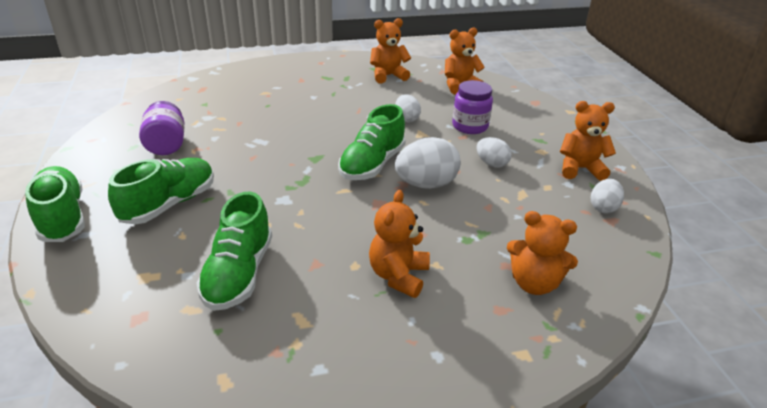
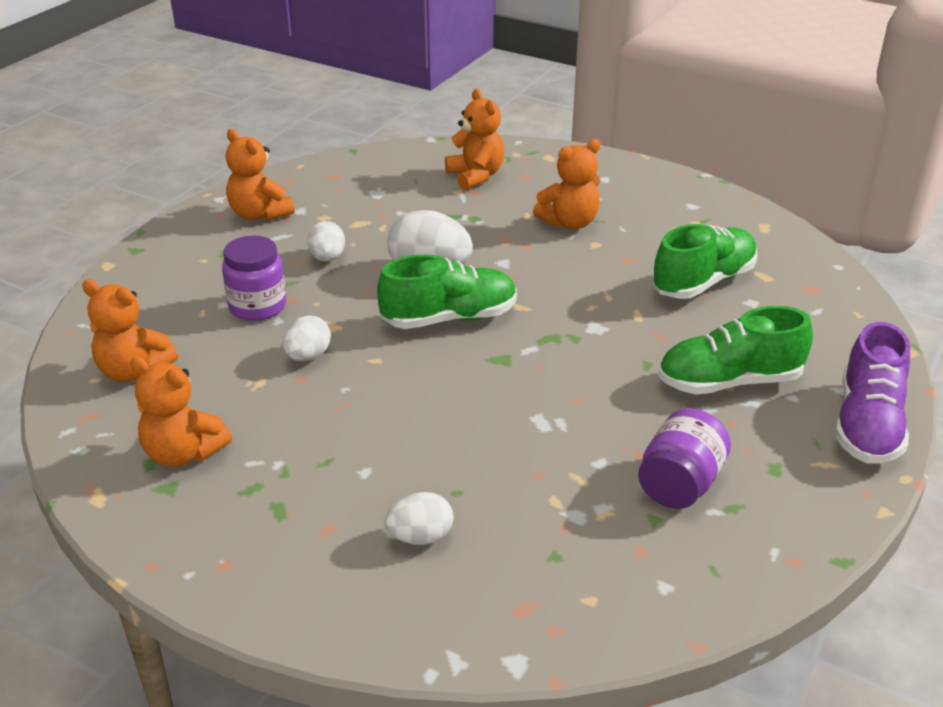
camera: 135 degrees left, 0 degrees up
green shoe [25,166,85,242] -> purple shoe [835,322,910,464]
white egg [591,179,624,213] -> white egg moved to [385,492,453,545]

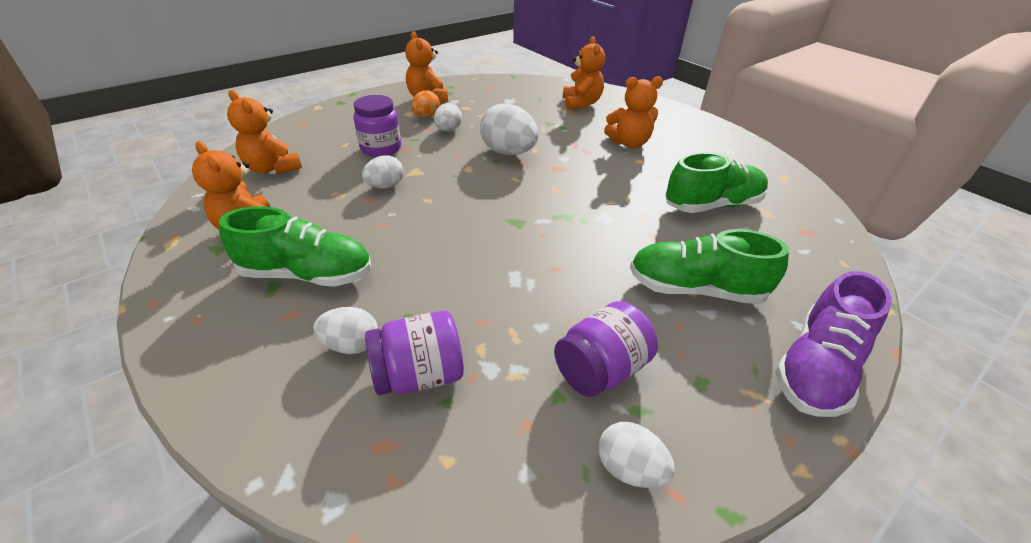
camera: 20 degrees right, 5 degrees up
green shoe [377,255,517,329] -> green shoe moved to [219,206,371,287]
none -> purple jar [365,311,464,395]
none -> orange egg [411,90,440,118]
none -> white egg [599,422,675,488]

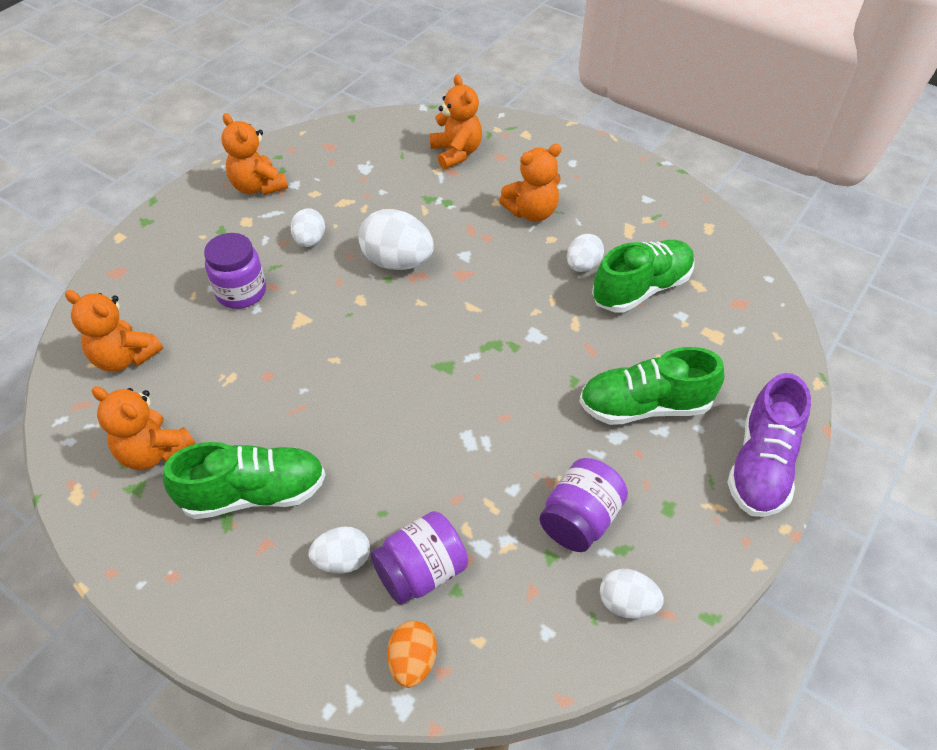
camera: 15 degrees left, 10 degrees up
white egg [362,155,404,188] -> white egg moved to [567,234,604,272]
orange egg [411,90,440,118] -> orange egg moved to [387,621,437,688]

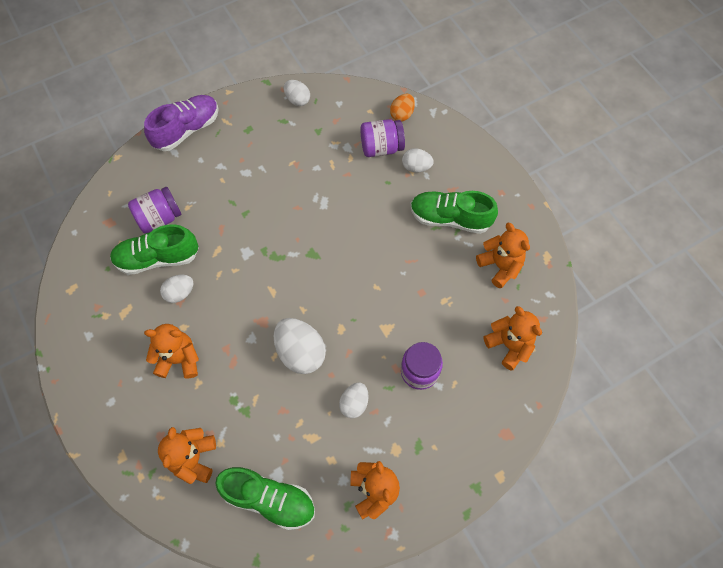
camera: 155 degrees left, 15 degrees up
purple jar [539,458,628,552] -> purple jar moved to [128,187,182,234]
green shoe [579,347,725,425] -> green shoe moved to [215,467,315,530]

